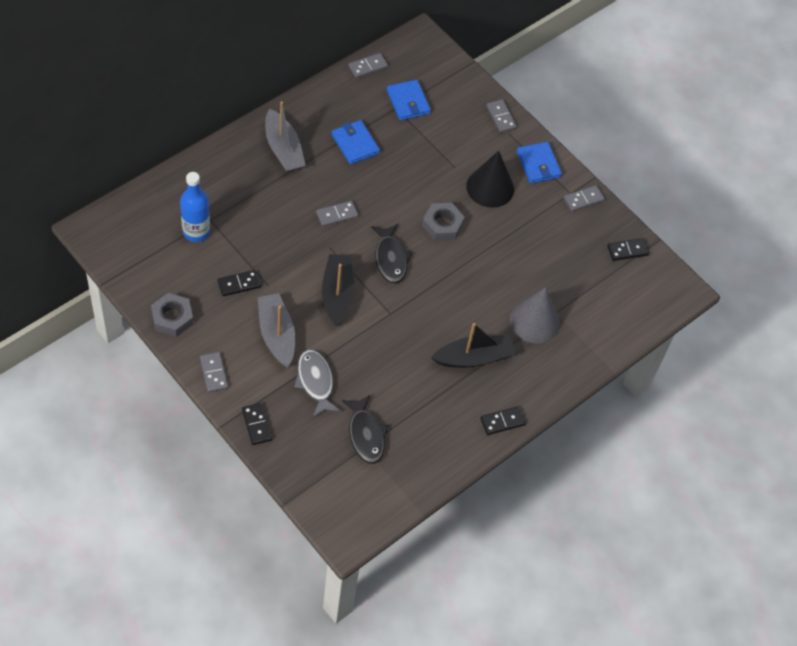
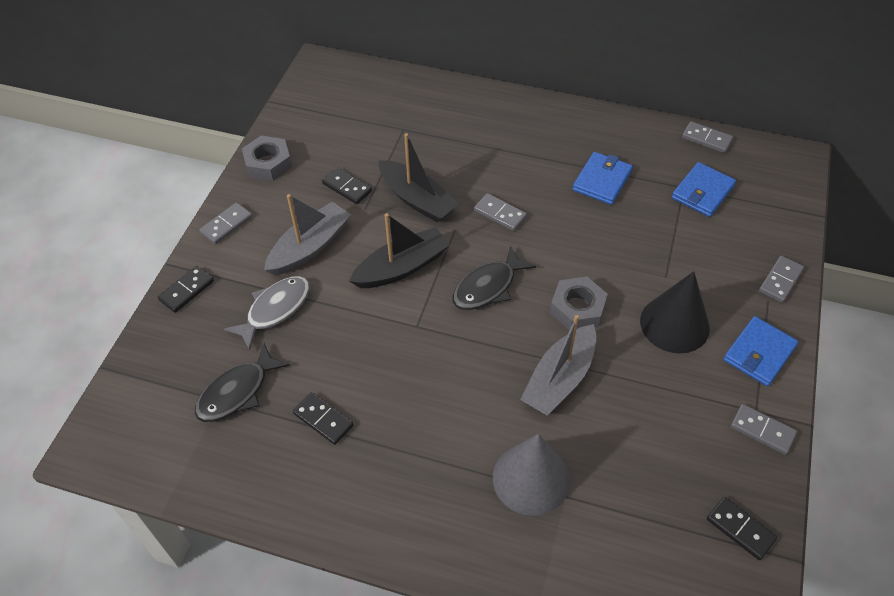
camera: 65 degrees right, 5 degrees down
blue bottle [180,172,210,242] -> none
grey boat [265,101,306,172] -> grey boat moved to [520,315,596,416]
black boat [431,323,516,368] -> black boat moved to [379,133,459,223]
black domino [480,406,526,435] -> black domino moved to [293,392,354,445]

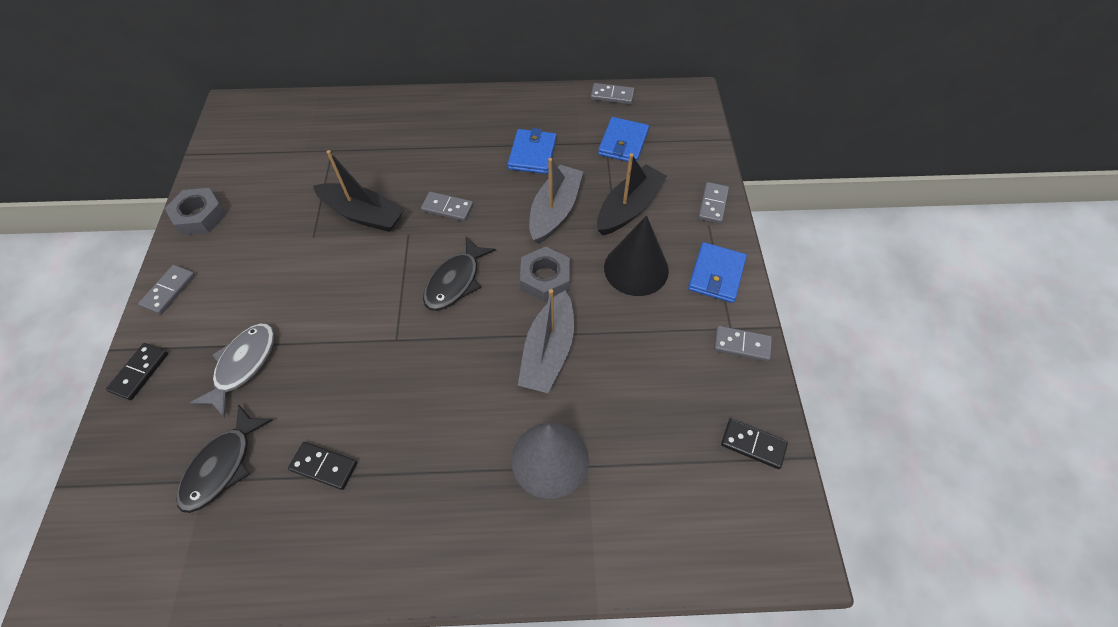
camera: 20 degrees left, 5 degrees up
grey boat [264,194,351,275] -> grey boat moved to [529,158,584,244]
black domino [322,167,372,204] -> none
black boat [349,213,450,288] -> black boat moved to [597,153,667,235]

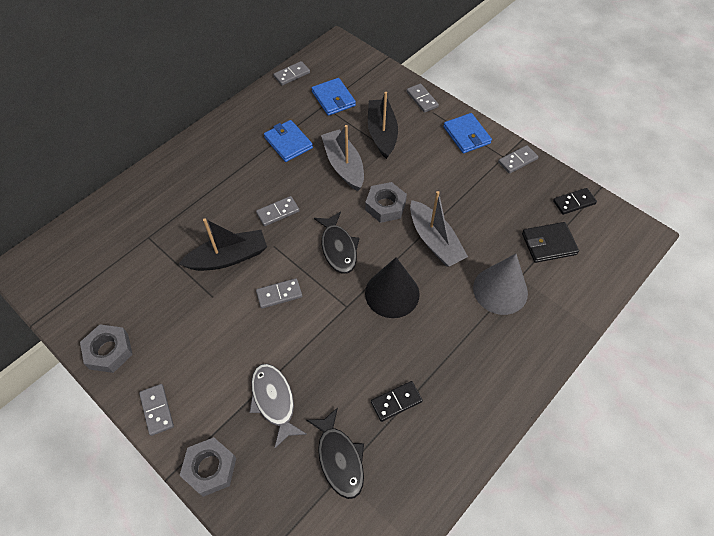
camera: 45 degrees left, 0 degrees up
black domino [106,343,168,400] -> grey nut [179,437,236,497]
black cone [604,215,669,296] -> black cone moved to [365,257,420,318]
none -> grey domino [256,278,302,309]
none -> black wallet [522,222,579,263]

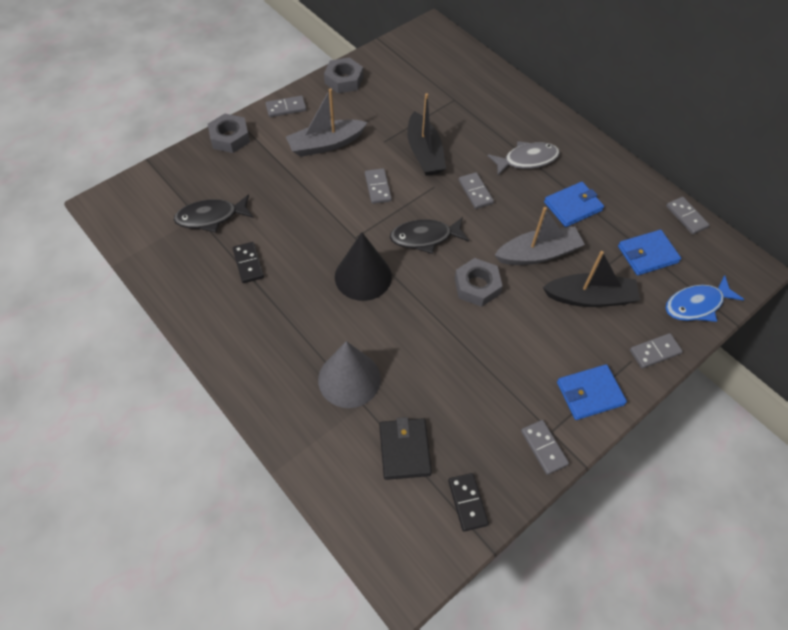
camera: 95 degrees right, 0 degrees up
grey fish [249,364,307,448] -> grey fish moved to [487,141,560,175]
grey boat [410,191,468,267] -> grey boat moved to [286,88,368,157]
none -> blue fish [666,275,744,322]

